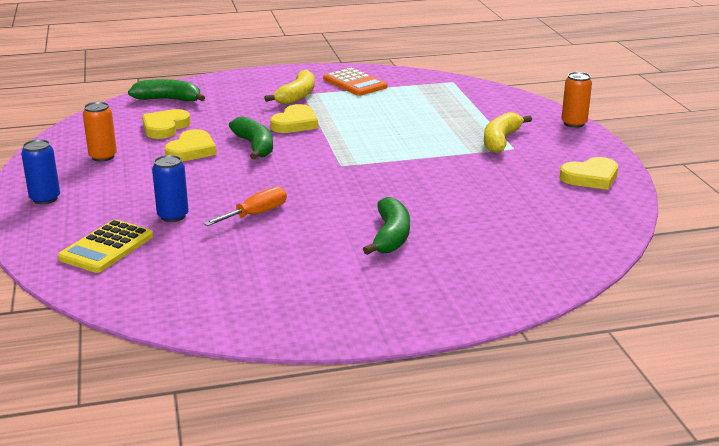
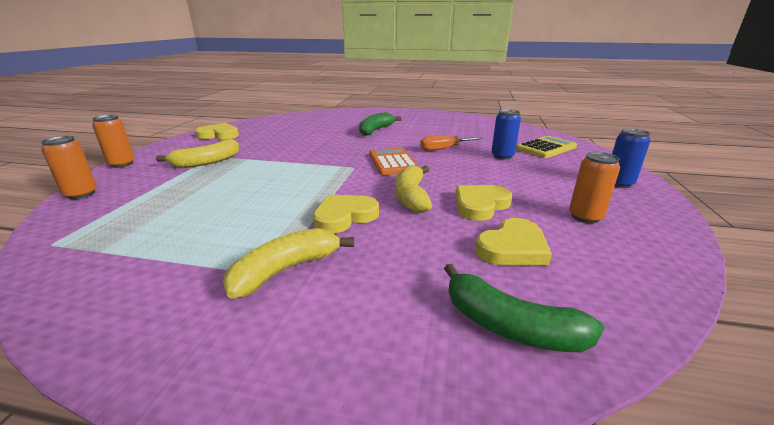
camera: 155 degrees left, 0 degrees up
green banana [229,117,273,160] -> yellow banana [395,165,432,213]
orange calculator [323,68,387,96] -> orange calculator moved to [369,148,420,175]
none -> orange can [41,136,97,199]

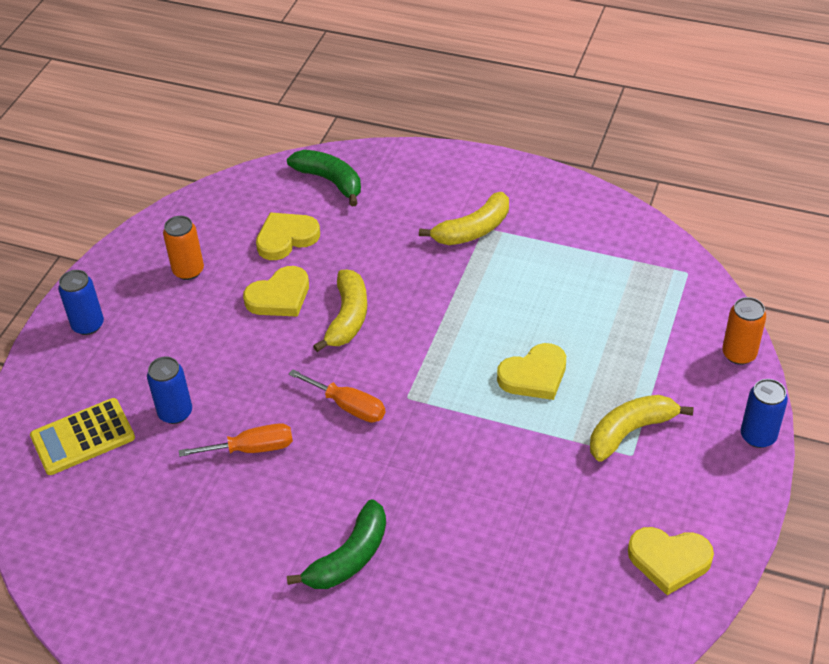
camera: 170 degrees left, 20 degrees up
orange can [92,115,135,168] -> blue can [741,379,788,448]
yellow heart [313,195,379,233] -> yellow heart moved to [497,343,566,400]
orange calculator [369,148,420,175] -> orange screwdriver [289,369,385,423]

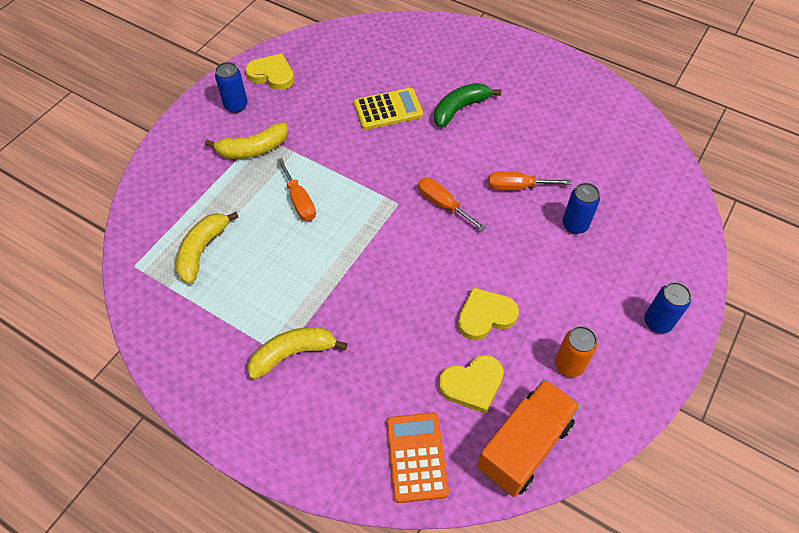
camera: 170 degrees left, 10 degrees up
yellow calculator [30,398,135,475] -> yellow calculator moved to [354,88,423,130]
green banana [287,150,361,206] -> orange calculator [386,412,449,503]
yellow banana [313,269,367,352] -> yellow banana moved to [176,212,239,284]
yellow heart [497,343,566,400] -> orange screwdriver [277,158,316,221]
orange can [722,297,766,365] -> none
blue can [741,379,788,448] -> blue can moved to [215,62,248,113]
none -> orange truck [477,379,581,497]

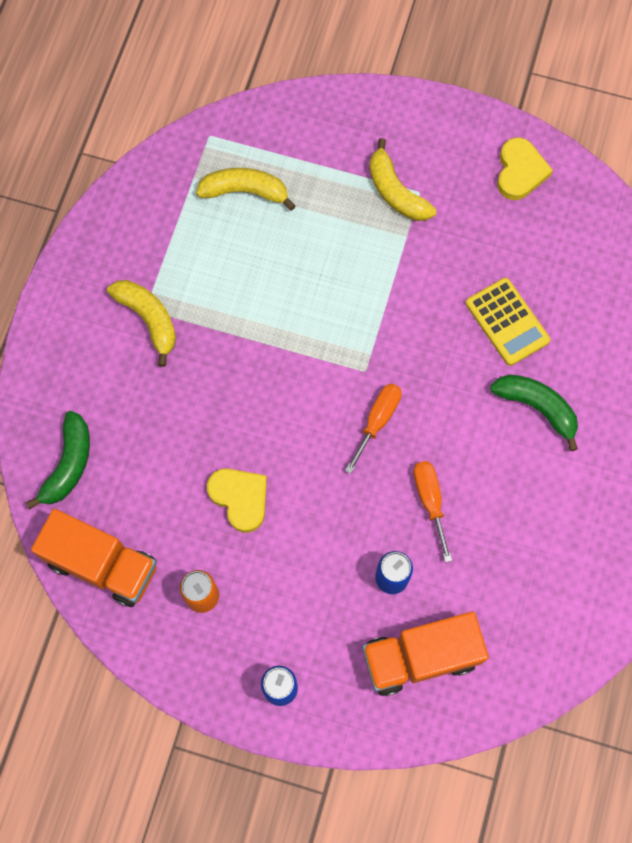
camera: 75 degrees right, 15 degrees up
blue can [215,62,248,113] -> none
orange screwdriver [277,158,316,221] -> none
orange calculator [386,412,449,503] -> green banana [26,411,90,510]
yellow heart [439,355,504,414] -> none
none -> orange truck [362,612,489,696]

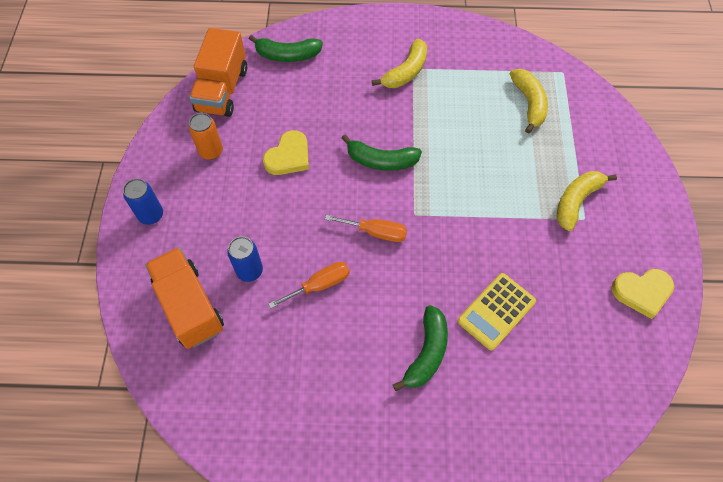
camera: 75 degrees right, 10 degrees down
none -> green banana [341,135,422,171]

